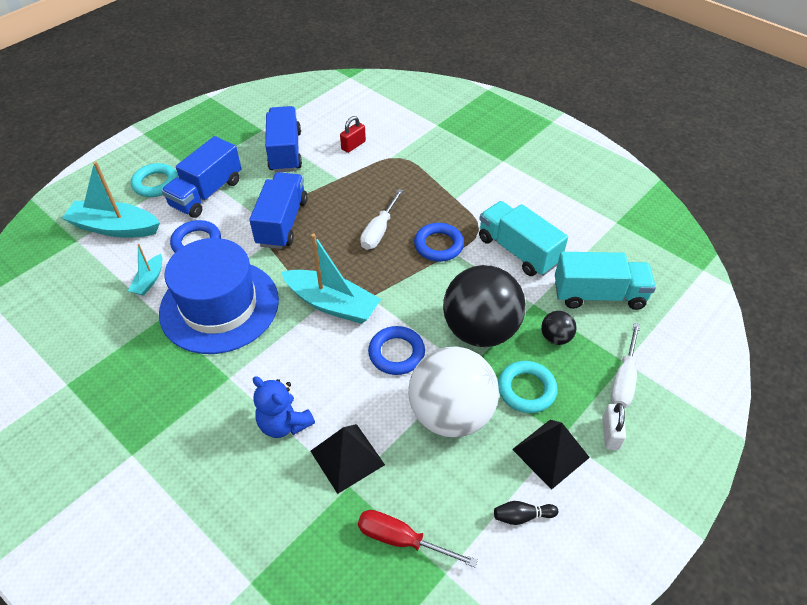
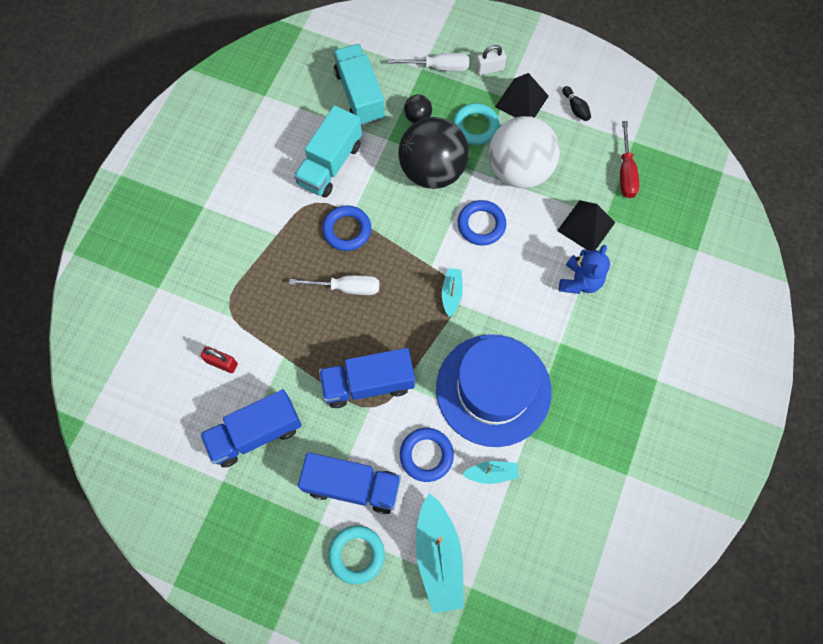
camera: 110 degrees left, 20 degrees up
turquoise boat [281,234,381,324] -> turquoise boat [442,268,463,317], size x0.52

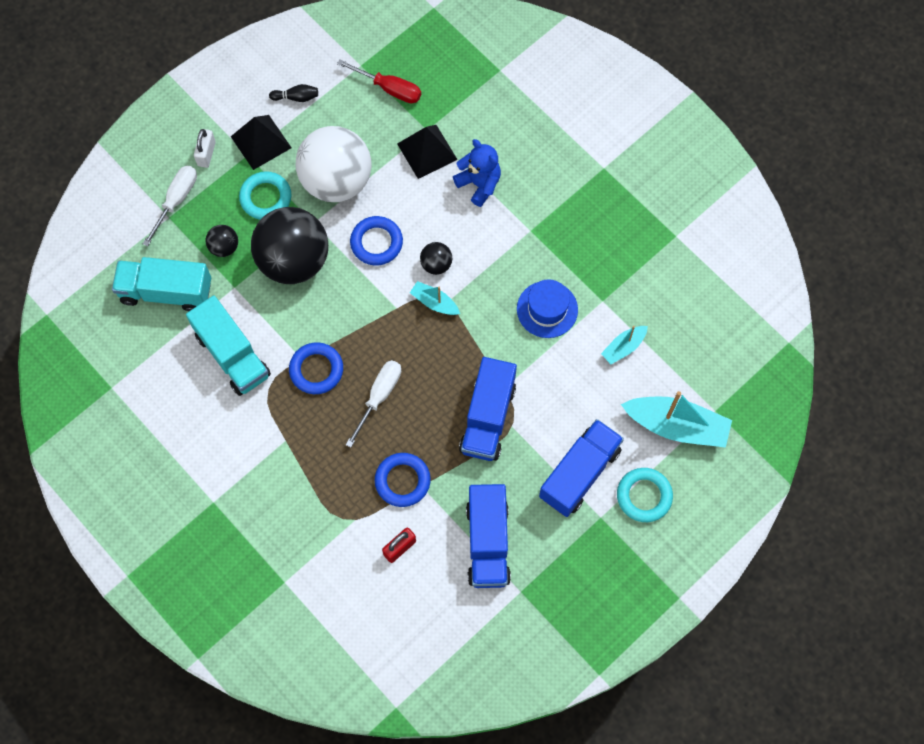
camera: 65 degrees left, 0 degrees up
blue ring [400,428,454,482] -> blue ring moved to [375,453,431,507]
blue hat [436,334,552,447] -> blue hat [517,279,578,338], size x0.52
turquoise boat [462,461,519,484] -> turquoise boat turned 150 degrees counterclockwise [601,326,648,364]
none -> black ball [420,242,452,275]

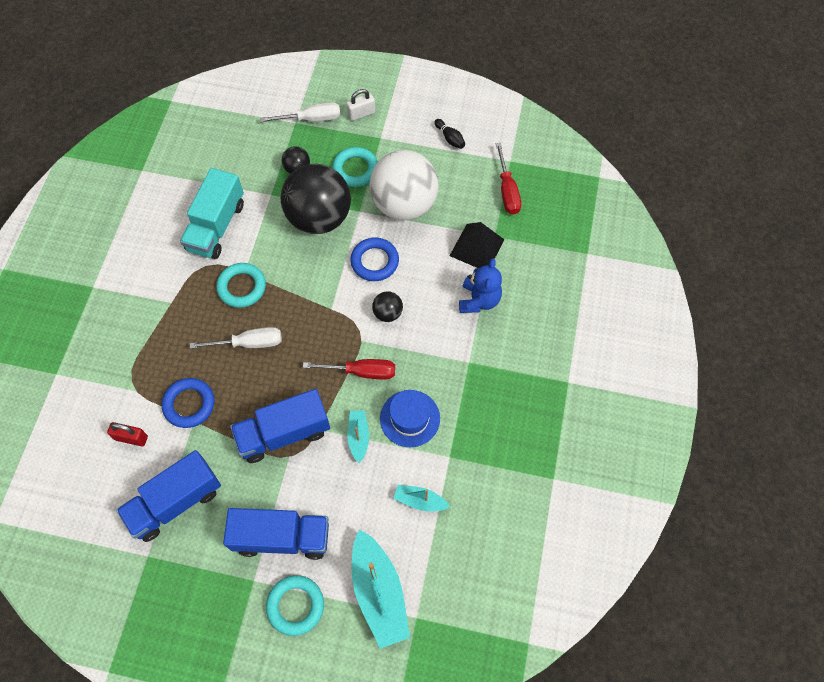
camera: 55 degrees right, 5 degrees down
turquoise truck [112,257,211,311] -> none
black pyramid [231,115,291,170] -> none
blue ring [289,342,343,394] -> turquoise ring [216,263,266,308]
turquoise boat [410,281,460,315] -> turquoise boat moved to [347,410,369,463]
none -> red screwdriver [303,359,395,379]

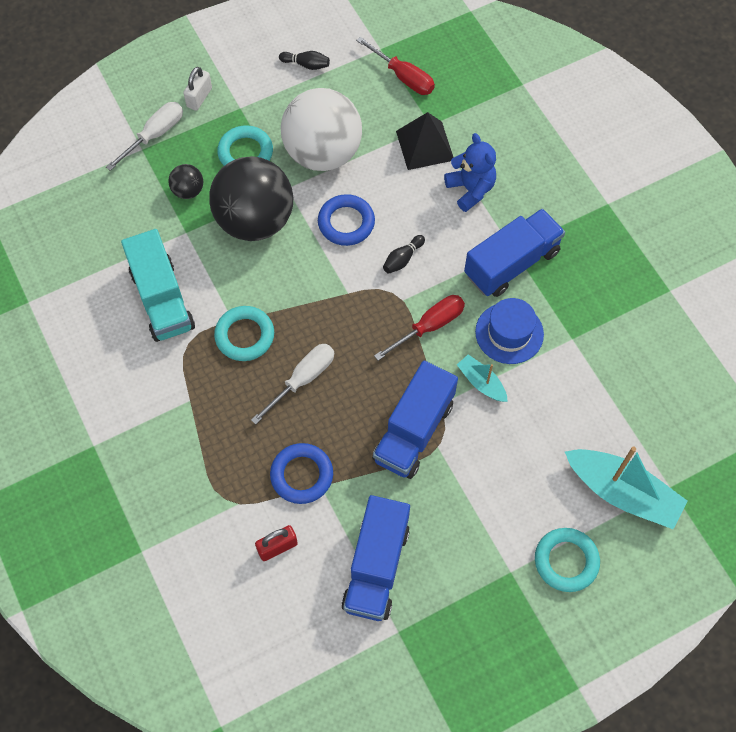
camera: 40 degrees left, 0 degrees up
blue truck [223,508,329,560] -> blue truck moved to [464,208,565,297]
black ball [372,291,403,322] -> black bowling pin [383,235,425,274]
turquoise boat [394,485,450,511] -> none

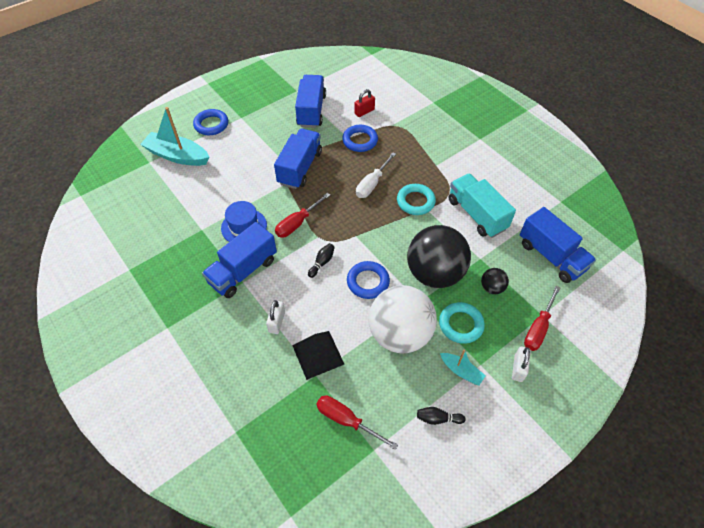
camera: 170 degrees right, 10 degrees down
white screwdriver [106,102,183,171] -> red screwdriver [524,286,560,351]
blue teddy bear [444,133,496,212] -> white padlock [266,300,285,334]
turquoise boat [457,354,508,402] -> turquoise boat moved to [440,350,486,385]
turquoise ring [535,528,600,592] -> blue ring [193,109,228,135]
none -> blue truck [520,207,596,283]

